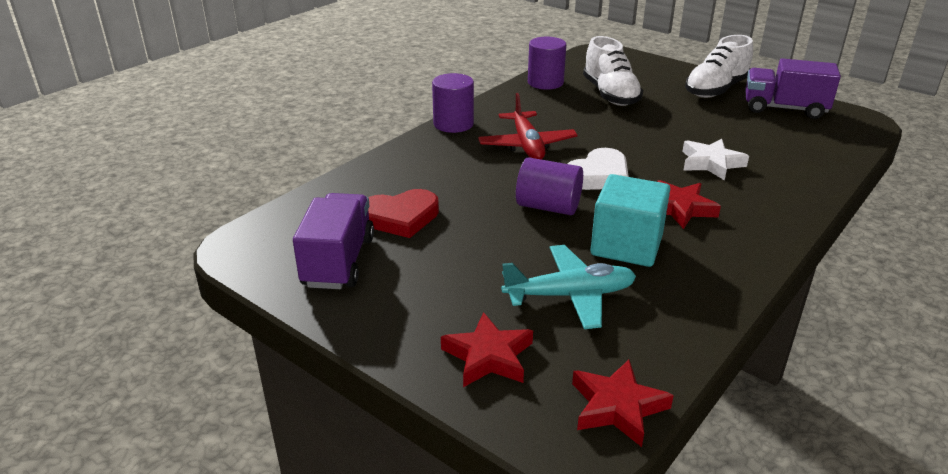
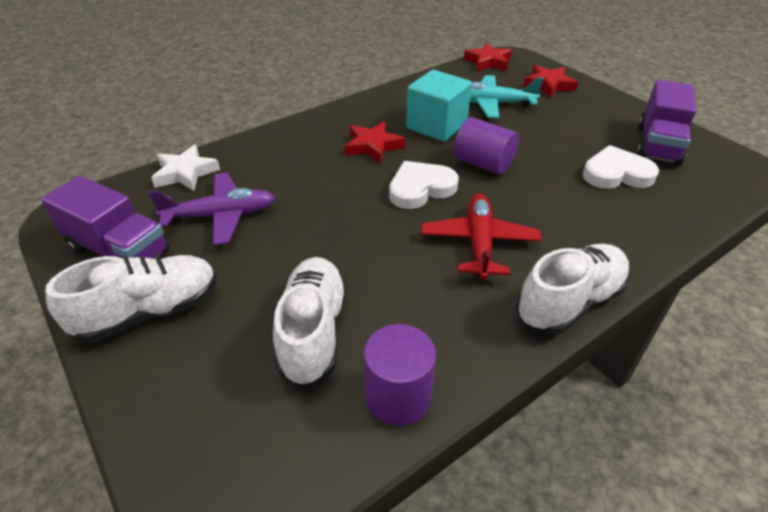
camera: 165 degrees left, 10 degrees up
red heart [368,189,439,238] -> white heart [583,145,659,189]
purple cylinder [432,73,474,133] -> white shoe [516,244,630,335]
white star [682,139,749,181] -> white star moved to [151,145,220,191]
none -> purple plane [149,173,275,245]

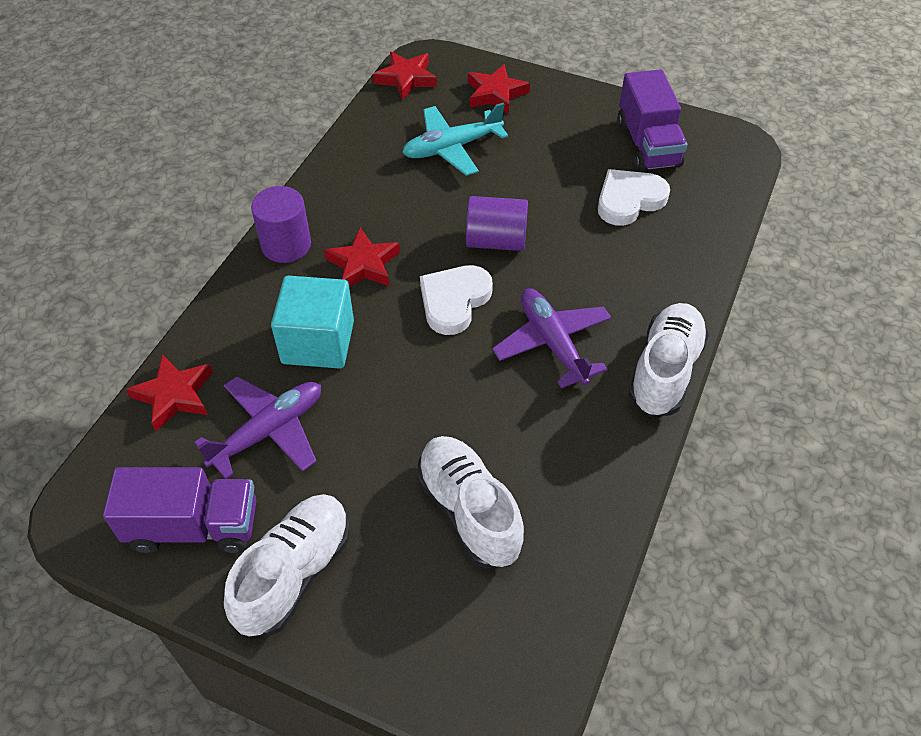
camera: 30 degrees left, 10 degrees up
white star [151,145,220,191] -> red star [126,354,213,431]
purple cylinder [363,324,436,426] -> purple cylinder moved to [251,186,311,263]
turquoise cube [406,70,472,142] -> turquoise cube moved to [271,276,354,369]
red plane [421,194,542,280] -> purple plane [492,288,612,388]

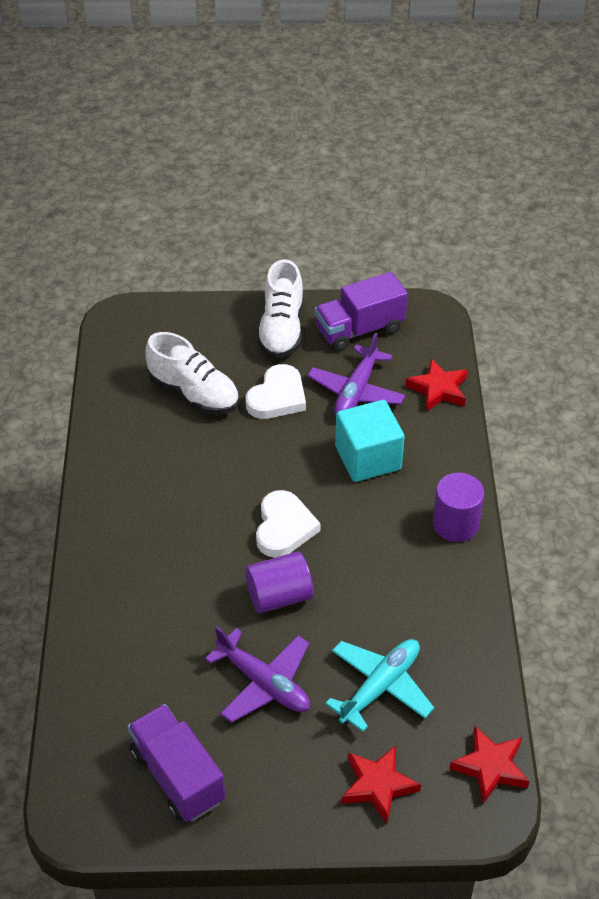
camera: 155 degrees right, 5 degrees down
red star [324,228,400,287] -> none
purple plane [492,288,612,388] -> purple plane moved to [205,626,310,723]
white heart [598,169,670,226] -> white heart moved to [246,364,306,419]
white shoe [628,303,709,417] -> none

